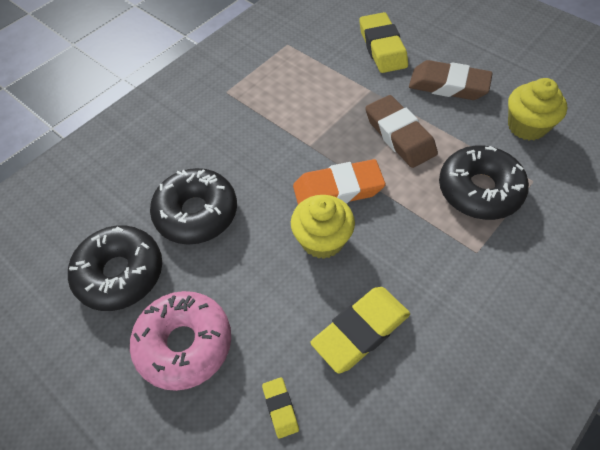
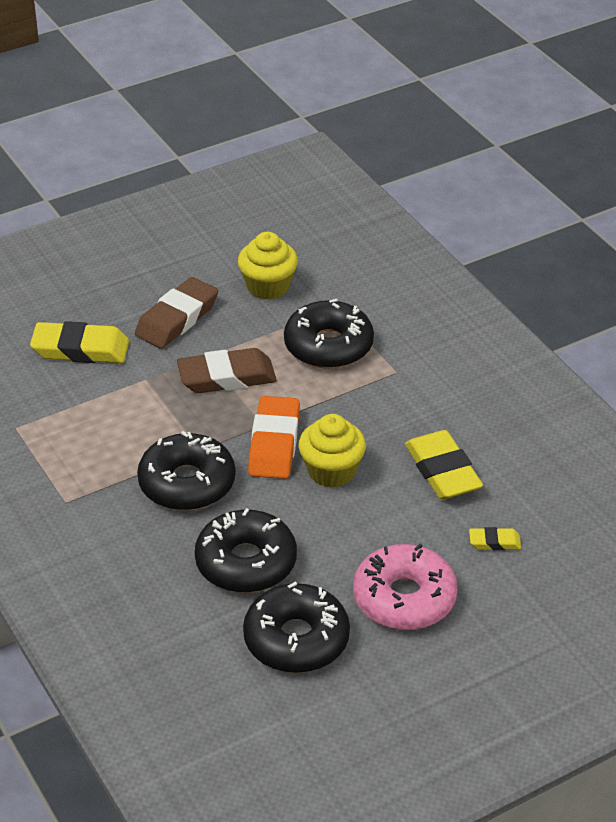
camera: 75 degrees left, 15 degrees down
none -> black donut [137,431,236,510]

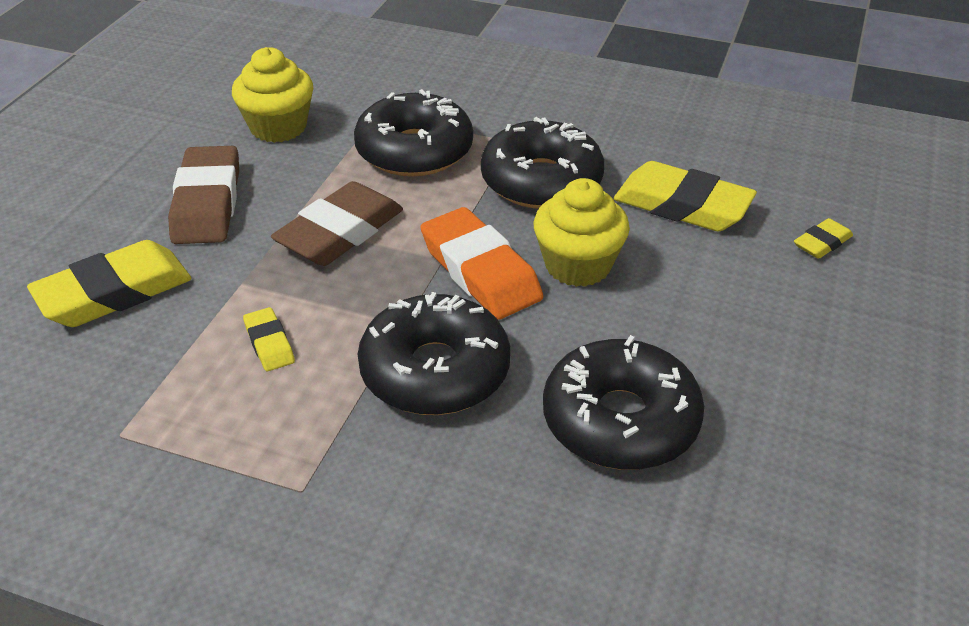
camera: 40 degrees left, 0 degrees up
black donut [243,582,350,673] -> black donut moved to [481,117,604,209]
pink donut [353,544,458,630] -> none
none -> yellow eraser [243,307,295,371]

